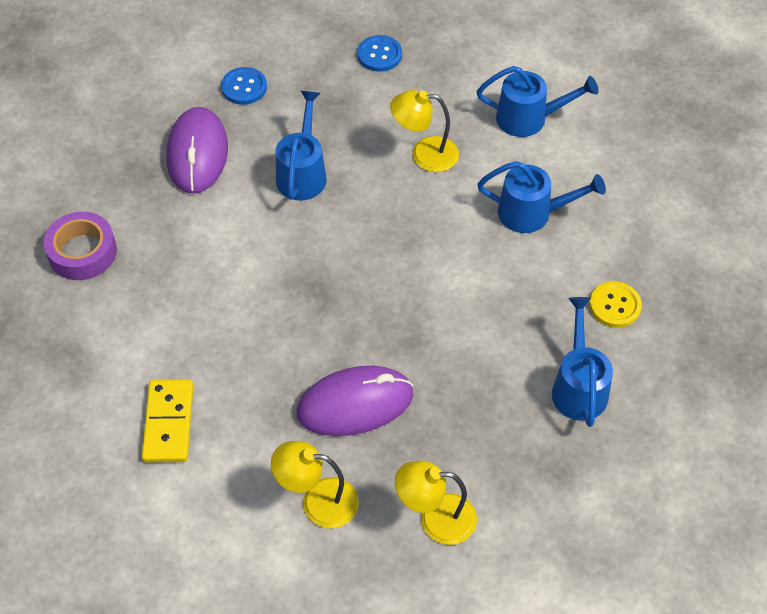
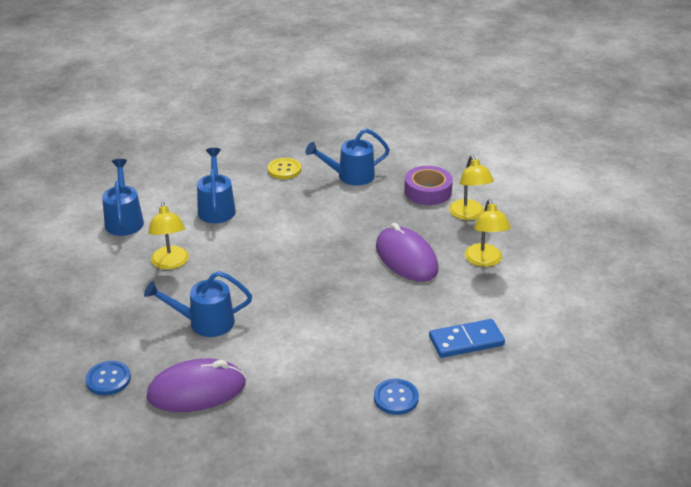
camera: 105 degrees left, 20 degrees down
purple tape [43,212,117,280] -> purple tape moved to [404,166,453,205]
yellow domino [142,380,194,462] -> blue domino [429,319,505,358]
blue button [357,35,402,72] -> blue button moved to [374,379,419,415]

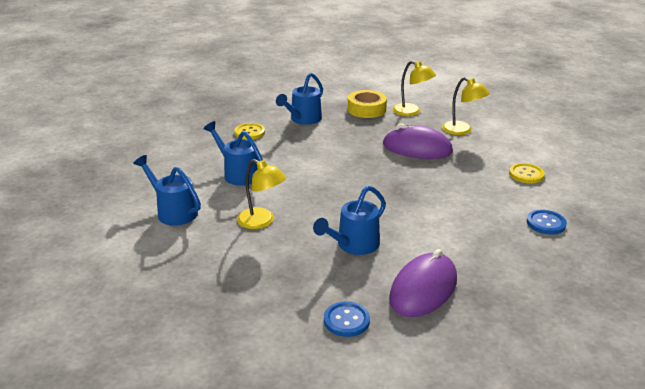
camera: 40 degrees left, 5 degrees down
purple tape [404,166,453,205] -> yellow tape [348,90,387,118]
blue domino [429,319,505,358] -> yellow button [509,163,545,183]

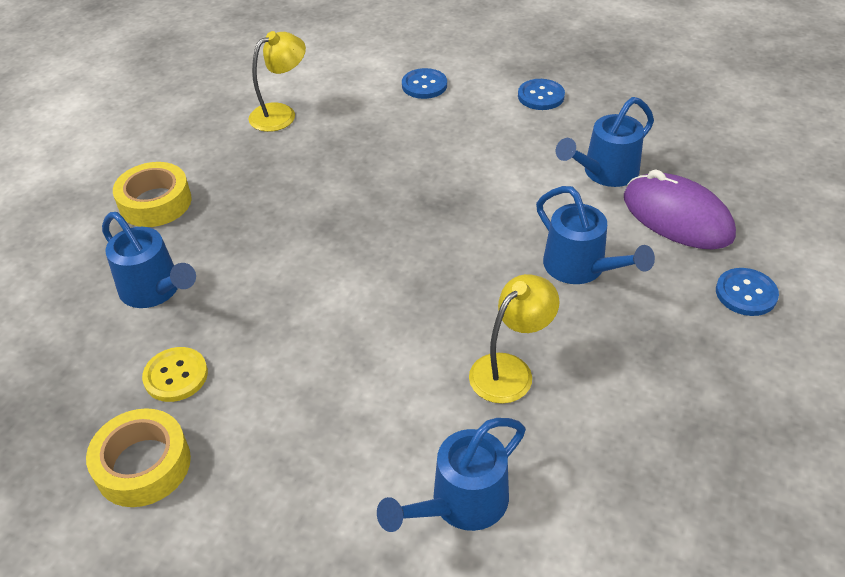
camera: 80 degrees left, 15 degrees up
blue watering can [203,121,263,185] -> blue watering can moved to [556,97,654,187]
purple mouse [383,123,453,159] -> none
yellow lamp [392,61,436,116] -> none
yellow button [509,163,545,183] -> blue button [402,68,447,99]
none -> yellow tape [86,408,191,507]

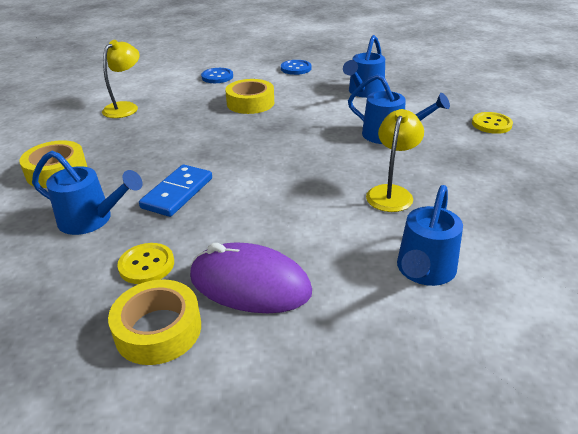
camera: 25 degrees left, 10 degrees down
purple mouse [624,169,736,249] -> purple mouse moved to [190,242,312,313]
blue button [716,268,779,316] -> yellow button [472,112,513,134]
none -> blue domino [139,164,212,217]
none -> yellow tape [225,79,274,114]

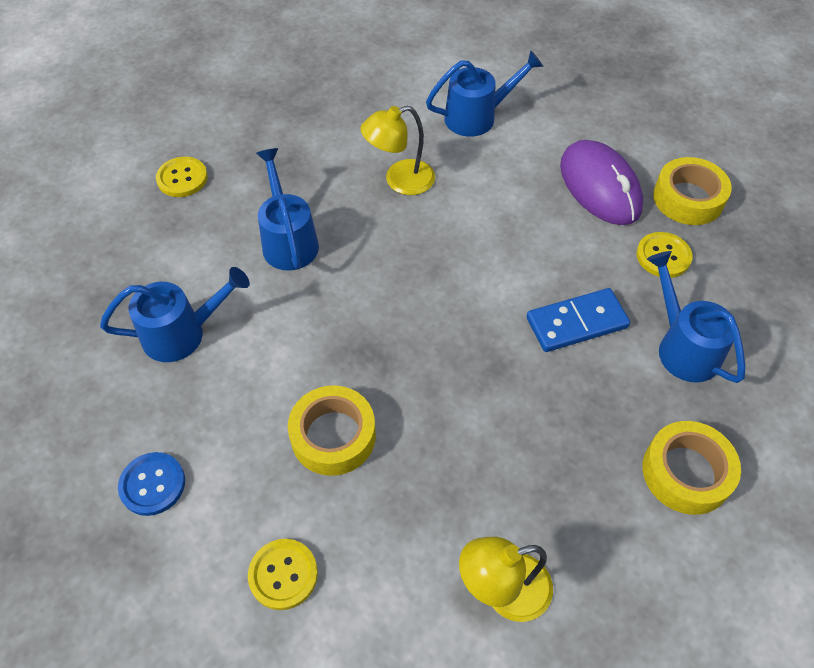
camera: 135 degrees left, 20 degrees up
blue button [201,68,233,83] -> yellow button [248,539,318,610]

